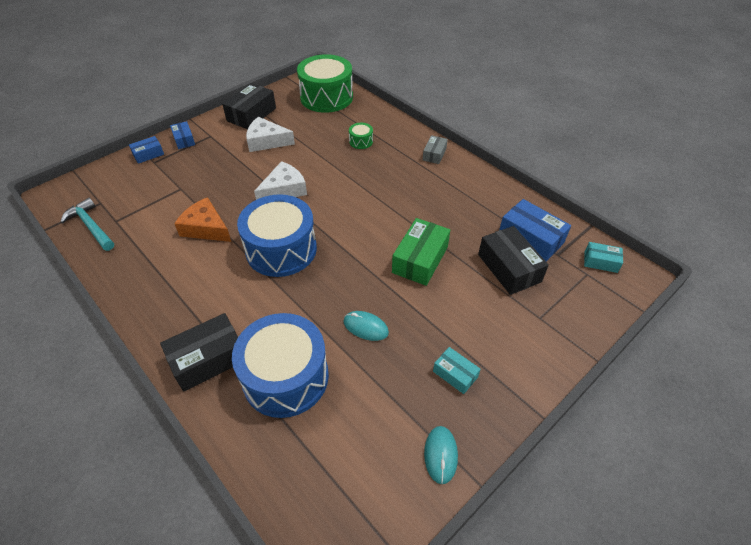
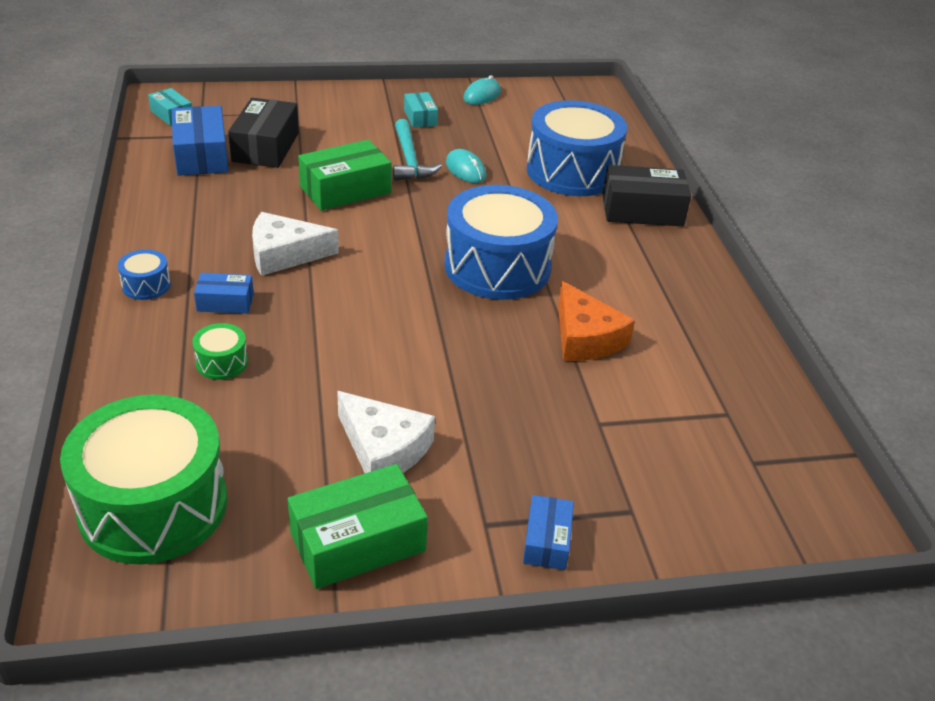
camera: 150 degrees left, 10 degrees down
turquoise hammer [61,198,114,251] -> turquoise hammer moved to [393,119,442,181]
blue box [129,136,164,164] -> blue box moved to [194,273,254,314]
black box [222,83,276,129] -> green box [288,464,428,589]
white cheese [254,161,307,200] -> white cheese moved to [252,212,339,276]
grey box [423,135,448,164] -> blue drum [117,249,171,300]

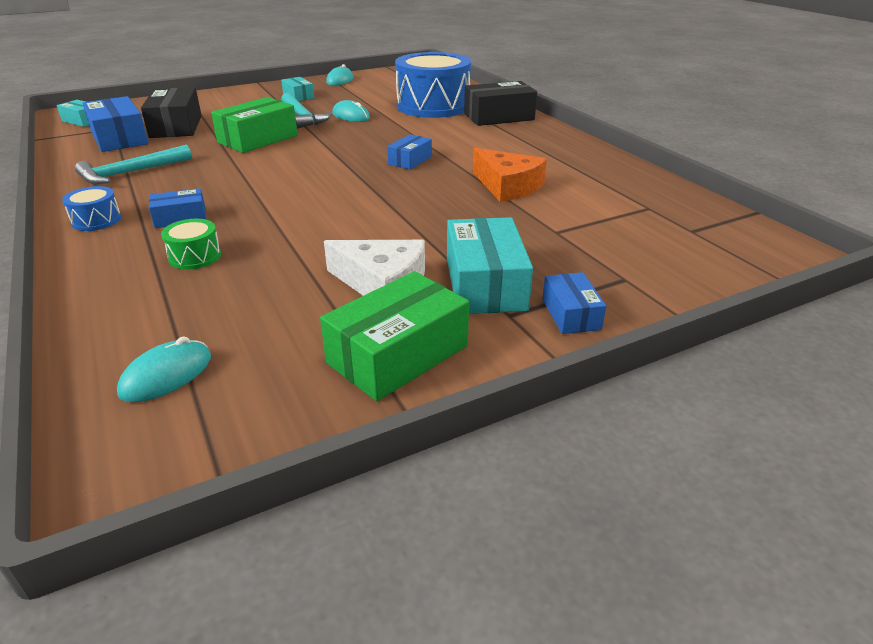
camera: 15 degrees left, 5 degrees down
green drum [60,395,227,564] -> turquoise mouse [117,336,211,402]
white cheese [252,212,339,276] -> none
blue drum [444,185,558,300] -> blue box [387,134,432,169]
none -> turquoise hammer [75,145,192,184]
none -> turquoise box [447,217,533,314]

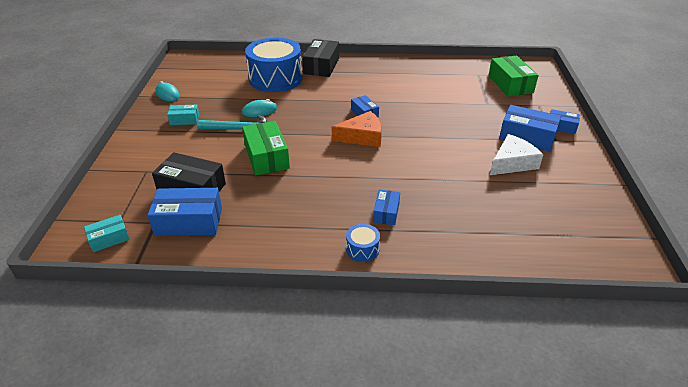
camera: 60 degrees left, 5 degrees up
turquoise hammer [75,145,192,184] -> none
turquoise mouse [117,336,211,402] -> none
green drum [161,219,221,270] -> none
green box [320,271,469,401] -> green box moved to [488,56,539,97]
turquoise box [447,217,533,314] -> blue box [499,105,561,152]
orange cheese [473,148,547,202] -> orange cheese moved to [332,111,382,147]

